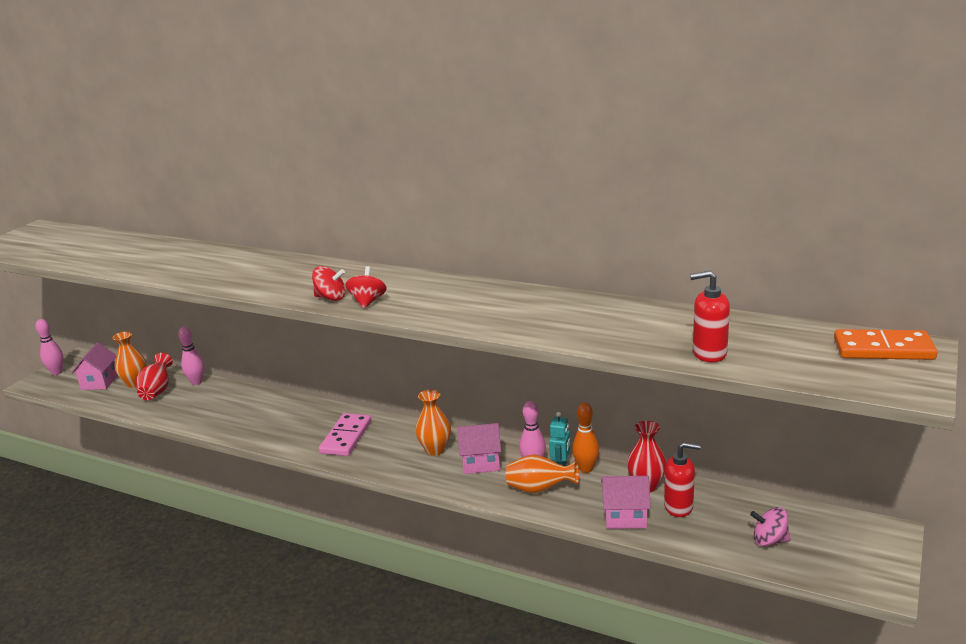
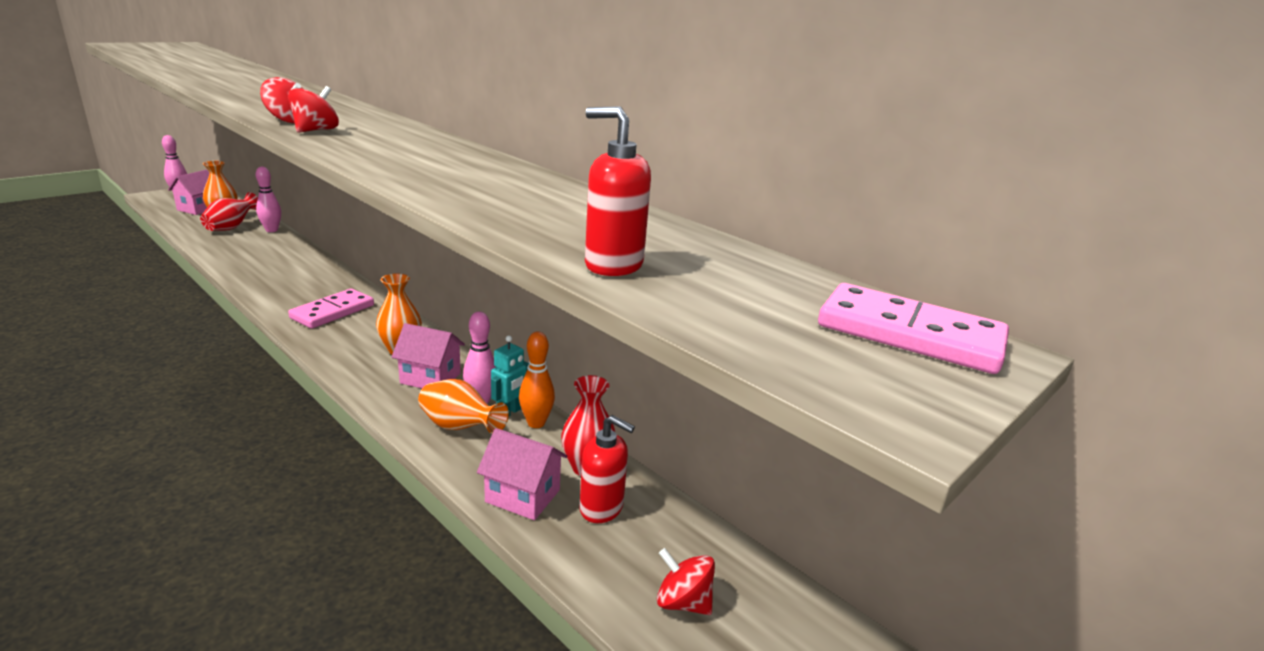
camera: 15 degrees right, 0 degrees up
pink spinning top [750,507,790,546] -> red spinning top [657,548,715,615]
orange domino [834,329,938,360] -> pink domino [818,283,1009,374]

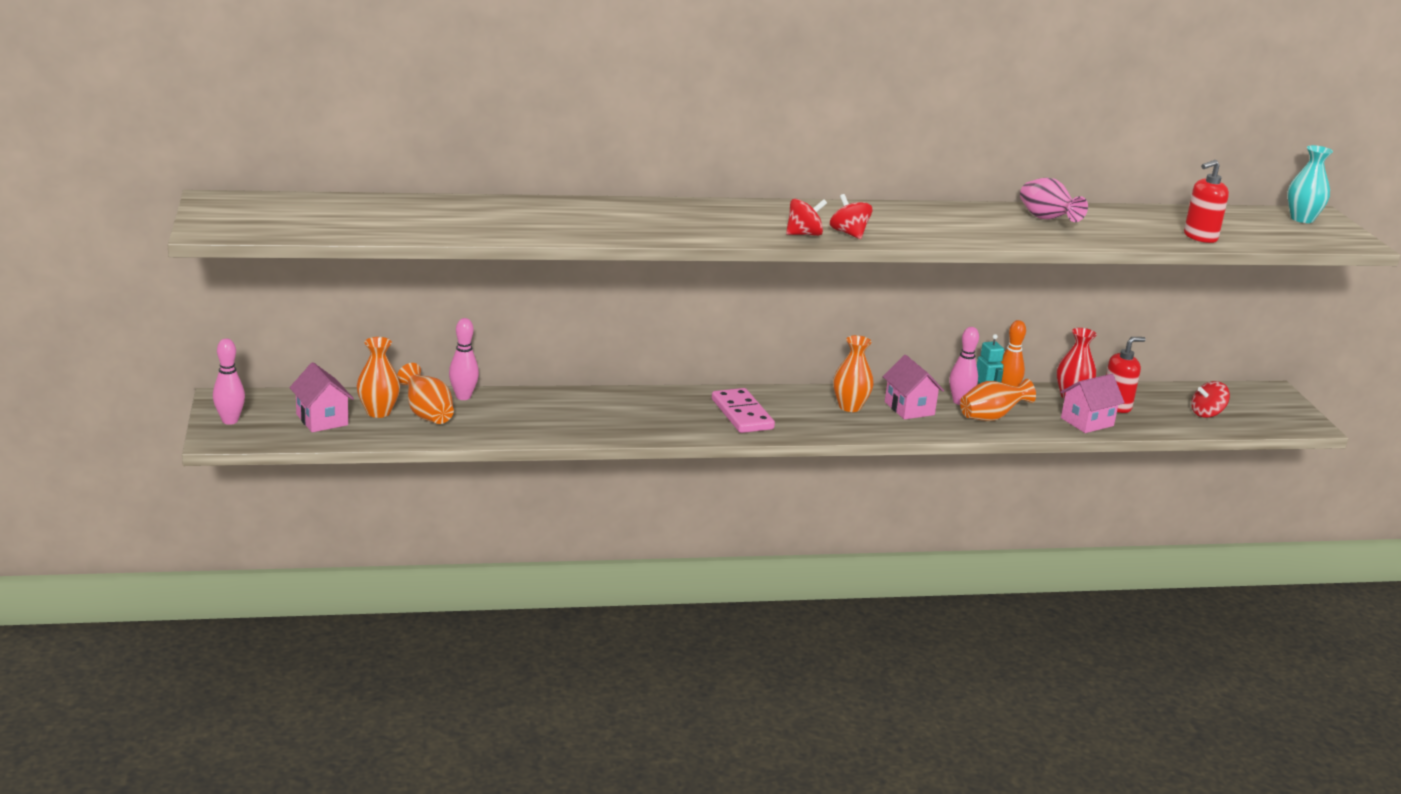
camera: 55 degrees left, 0 degrees up
red vase [200,192,258,231] -> orange vase [397,363,454,424]
pink house [392,323,465,388] -> pink house turned 75 degrees counterclockwise [883,355,944,419]
pink domino [818,283,1009,374] -> turquoise vase [1287,145,1333,223]
none -> pink vase [1020,177,1088,222]

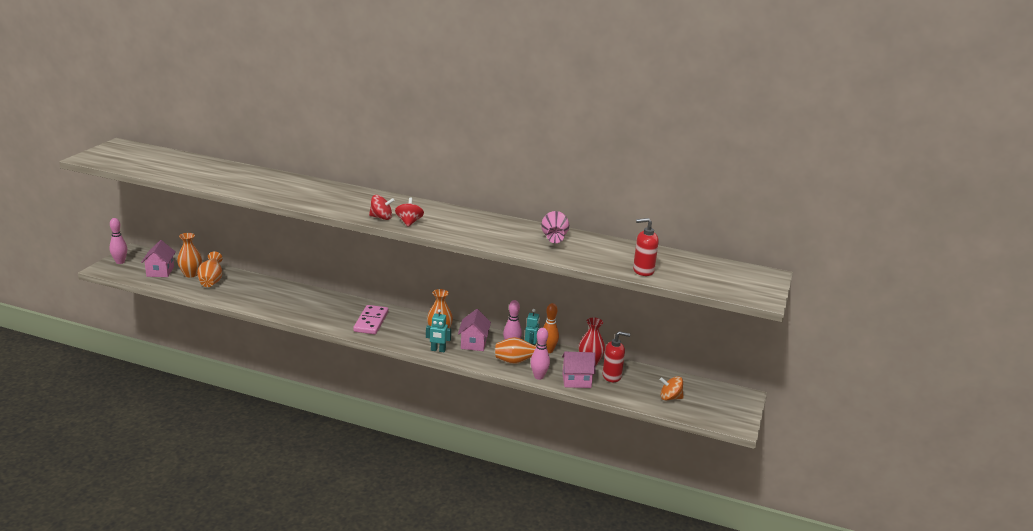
camera: 30 degrees right, 0 degrees up
pink bowling pin [449,318,479,400] -> pink bowling pin moved to [531,328,550,380]
red spinning top [1192,381,1230,418] -> orange spinning top [660,376,684,400]
turquoise vase [1287,145,1333,223] -> none
none -> turquoise robot [426,309,451,352]

